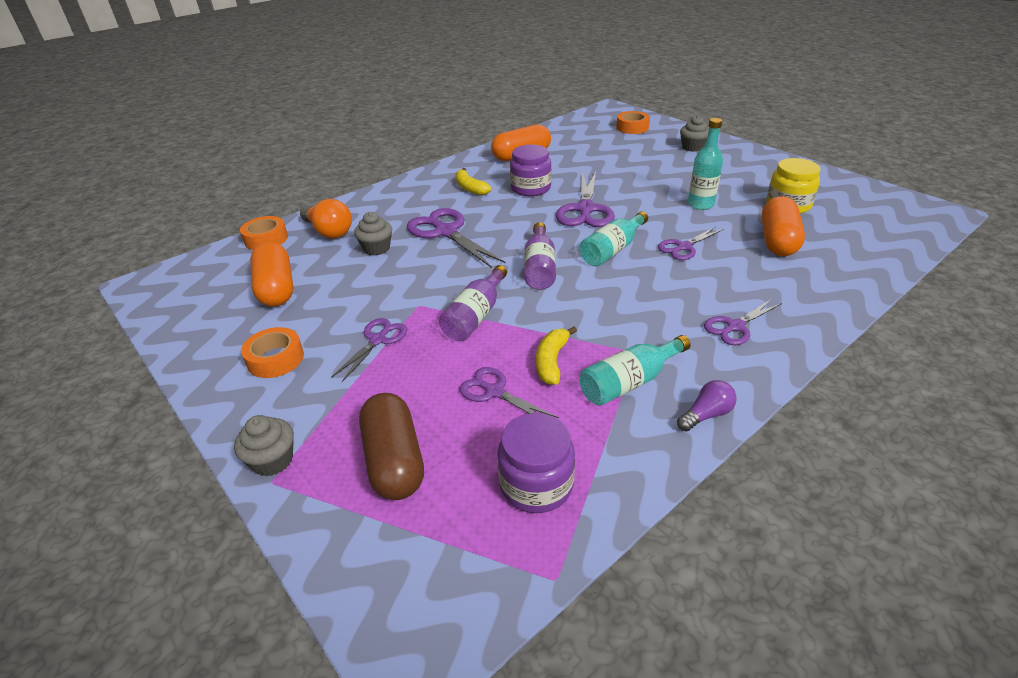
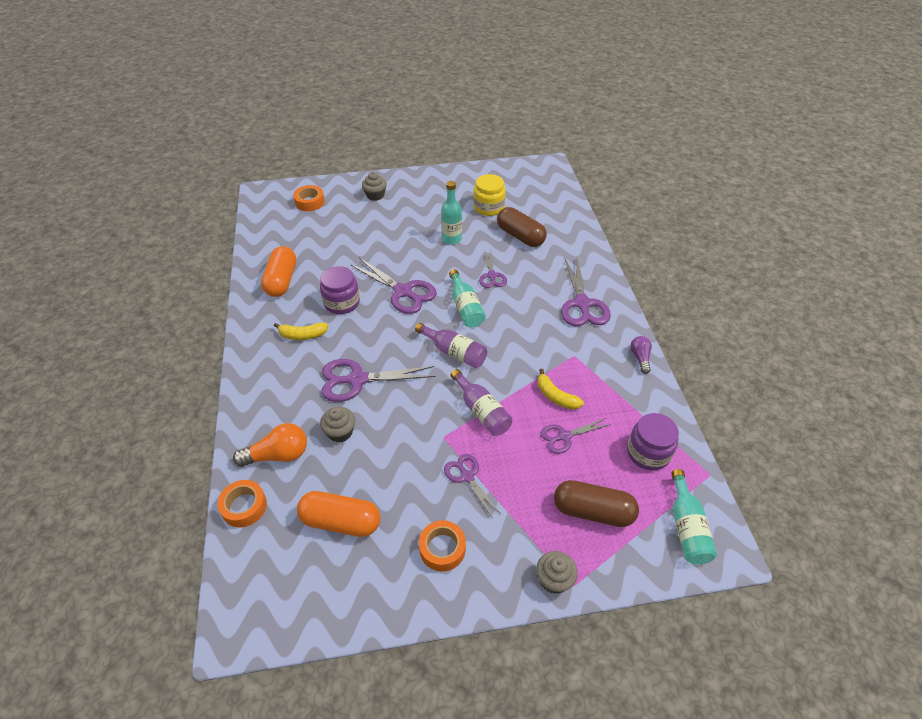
camera: 60 degrees left, 10 degrees up
turquoise bottle [580,335,691,406] -> turquoise bottle moved to [671,469,717,565]
purple scissors [704,299,782,345] -> purple scissors [561,256,611,326], size x1.68
orange capsule [762,196,805,256] -> brown capsule [497,207,547,247]

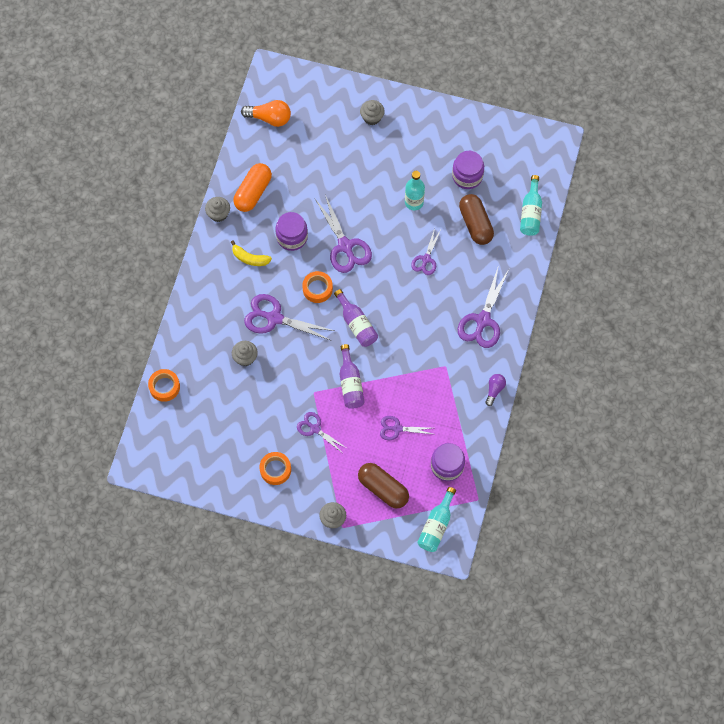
camera: 25 degrees right, 20 degrees up
orange light bulb [233,423,307,467] -> orange light bulb moved to [241,100,291,127]
orange tape [293,185,325,211] -> orange tape moved to [302,271,333,303]
orange capsule [297,491,380,537] -> none
purple scissors [444,454,501,519] -> purple scissors turned 45 degrees counterclockwise [297,412,346,452]
turquoise bottle [449,269,486,327] -> turquoise bottle moved to [520,175,542,236]
yellow jar [473,174,506,216] -> purple jar [452,151,484,189]
yellow banana [538,369,584,410] -> none
none -> grey cupcake [205,197,230,222]

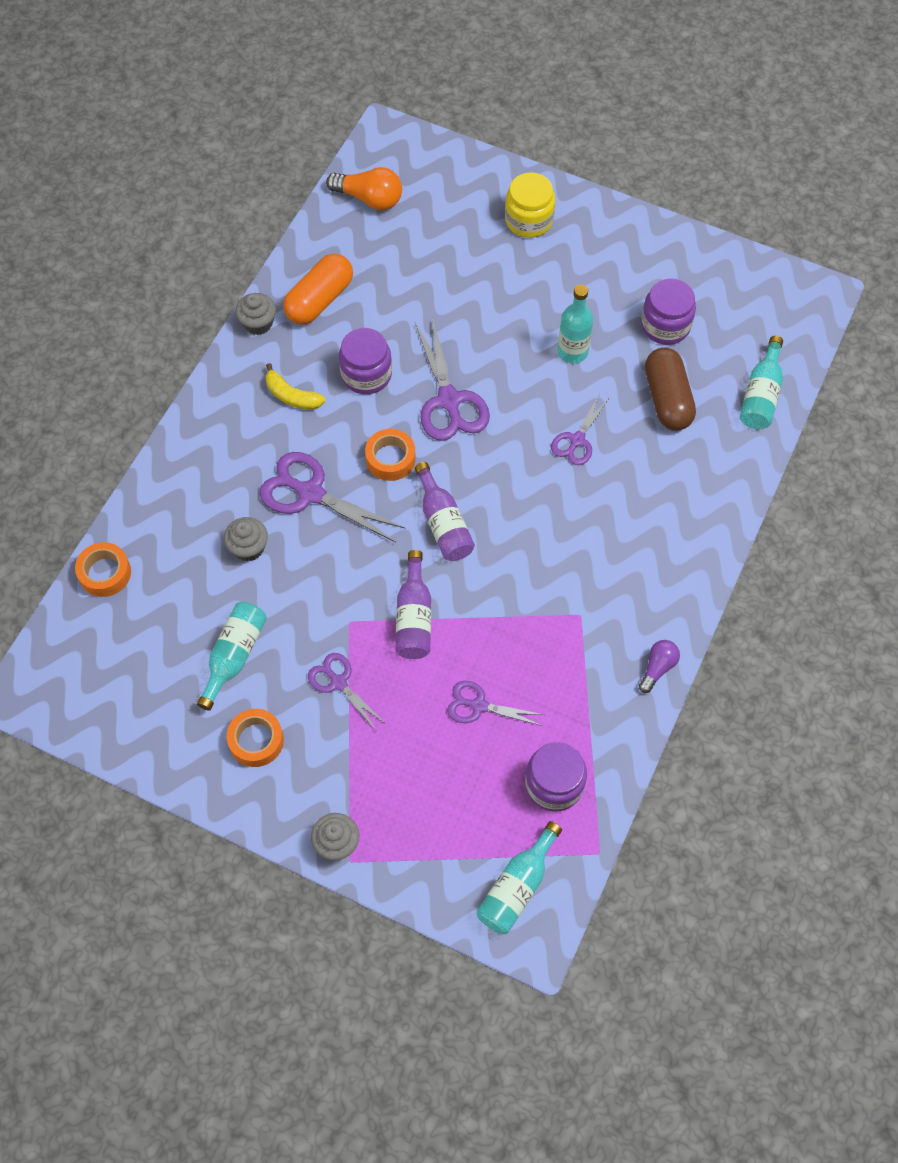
camera: 10 degrees right, 5 degrees down
brown capsule [358,463,409,509] -> none
grey cupcake [360,100,385,125] -> yellow jar [505,172,555,238]
purple scissors [458,268,509,348] -> none
none -> turquoise bottle [197,602,267,711]

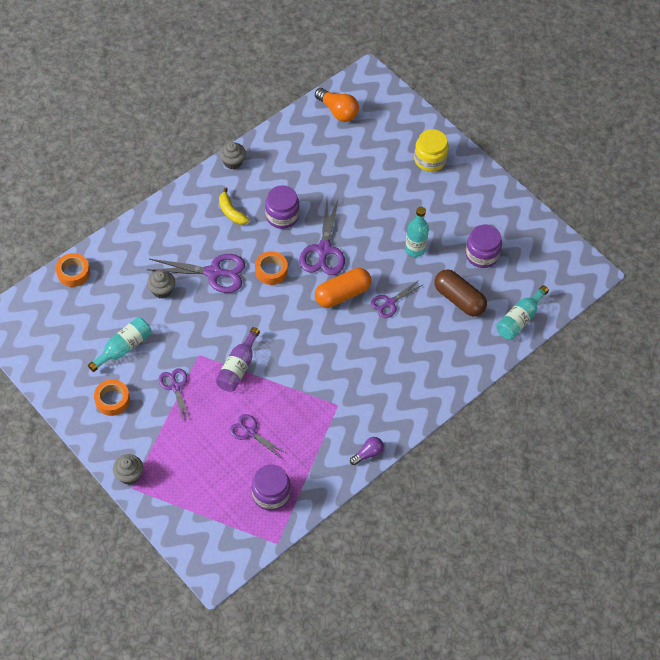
camera: 20 degrees right, 5 degrees down
purple scissors [259,452,405,543] -> purple scissors turned 135 degrees clockwise [147,254,245,293]
orange capsule [283,254,353,325] -> orange capsule moved to [315,268,371,308]
purple bottle [415,462,475,561] -> none
turquoise bottle [476,821,562,934] -> none
brown capsule [645,347,696,431] -> brown capsule turned 60 degrees counterclockwise [434,270,487,317]

